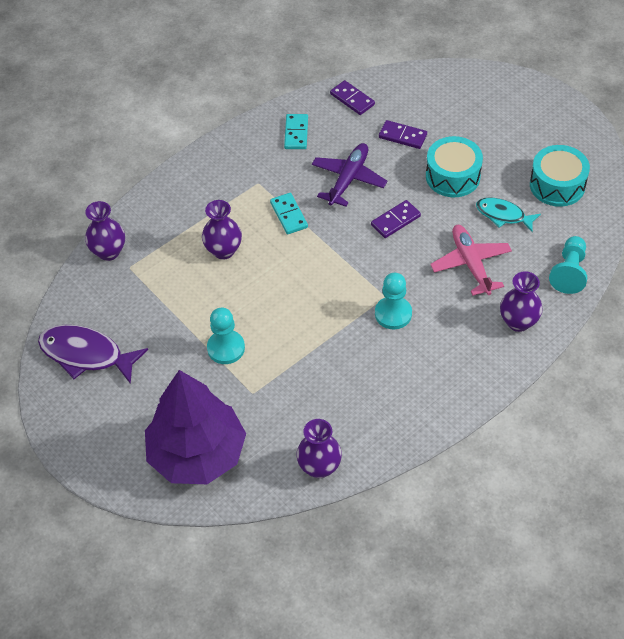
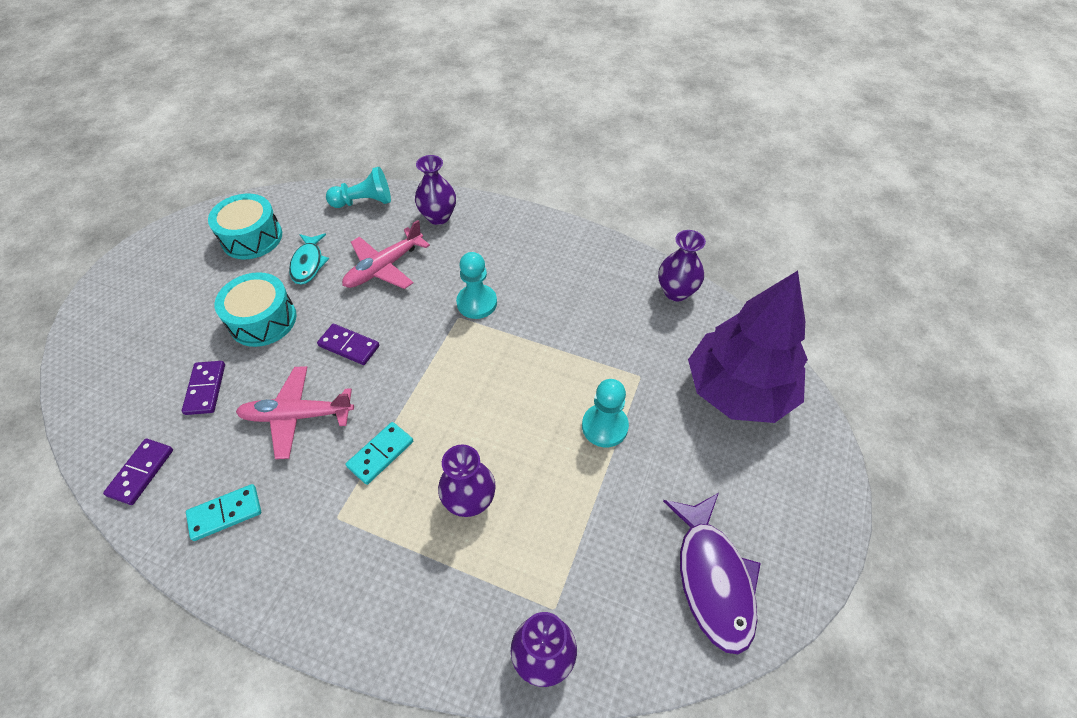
camera: 120 degrees left, 0 degrees up
purple plane [312,143,387,207] -> pink plane [236,366,354,459]

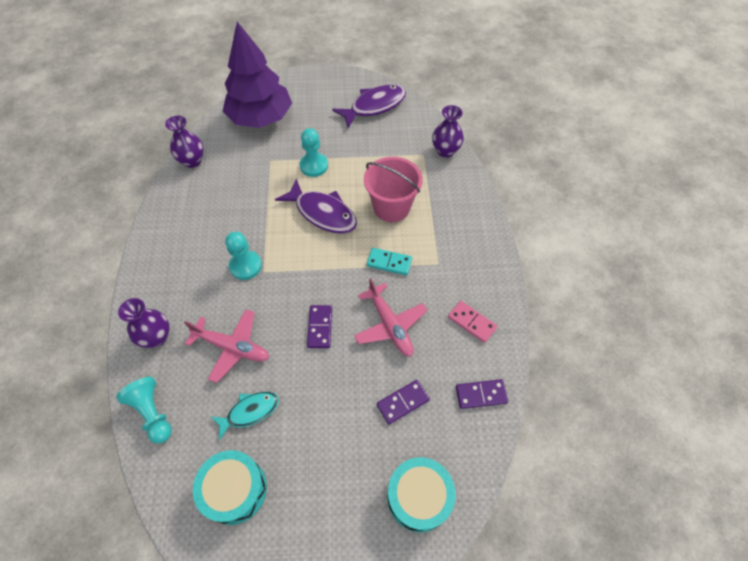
camera: 115 degrees left, 5 degrees up
turquoise domino [186,484,261,541] -> pink domino [448,301,497,343]
turquoise drum [215,272,297,347] -> turquoise drum moved to [387,457,456,533]
purple vase [438,444,496,517] -> pink bucket [364,157,423,222]
none -> purple fish [275,179,357,234]

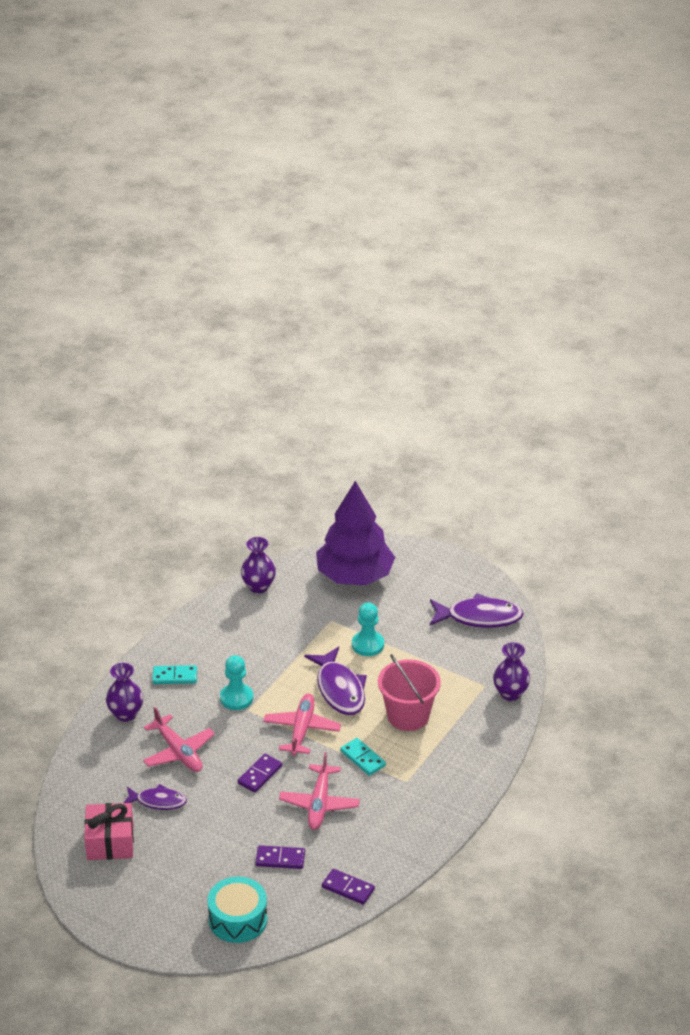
camera: 35 degrees right, 20 degrees down
turquoise pawn [116,377,172,444] -> none
turquoise drum [193,450,267,525] -> pink gift [84,803,134,860]
turquoise fish [210,392,279,440] -> purple fish [123,784,187,810]
pink domino [448,301,497,343] -> none
none -> turquoise domino [152,665,197,684]
none -> pink plane [263,693,341,756]

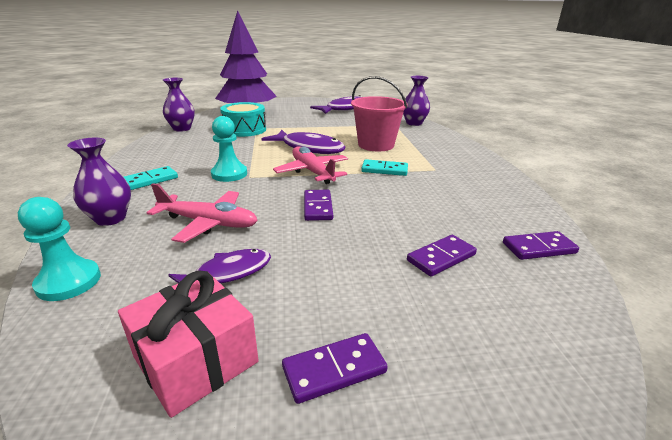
camera: 40 degrees left, 10 degrees down
turquoise drum [207,876,267,943] -> turquoise drum moved to [220,102,266,137]
pink plane [279,752,360,830] -> none
turquoise pawn [352,602,384,656] -> turquoise pawn moved to [18,197,101,301]
none -> purple domino [282,333,388,404]

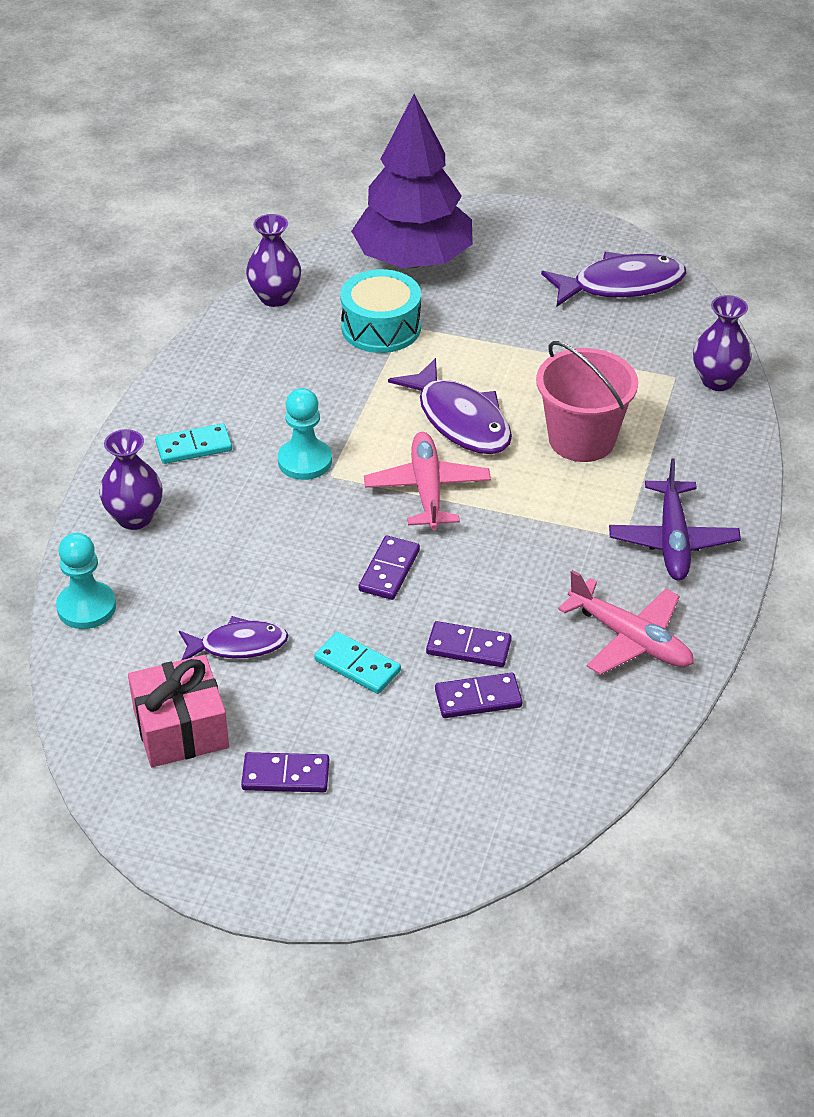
camera: 25 degrees right, 15 degrees up
pink plane [147,183,258,243] -> pink plane moved to [558,570,694,675]
turquoise domino [361,159,408,176] -> turquoise domino moved to [314,632,401,694]
purple domino [503,231,579,260] -> purple domino moved to [426,621,512,667]
none -> purple plane [609,458,741,580]

